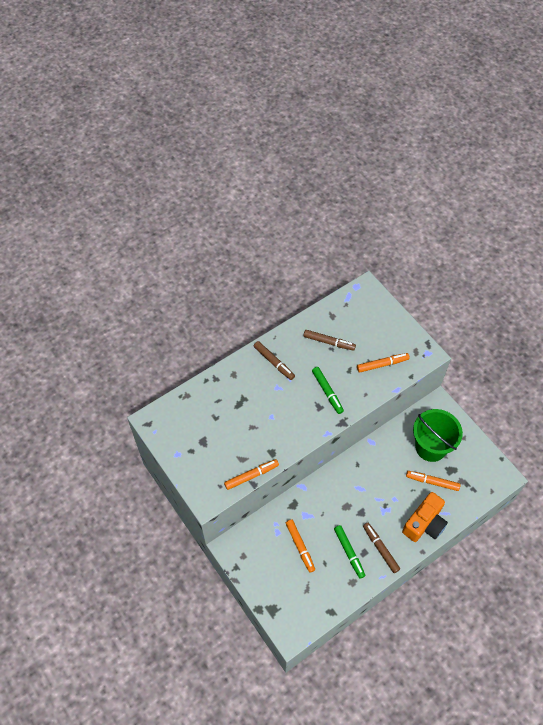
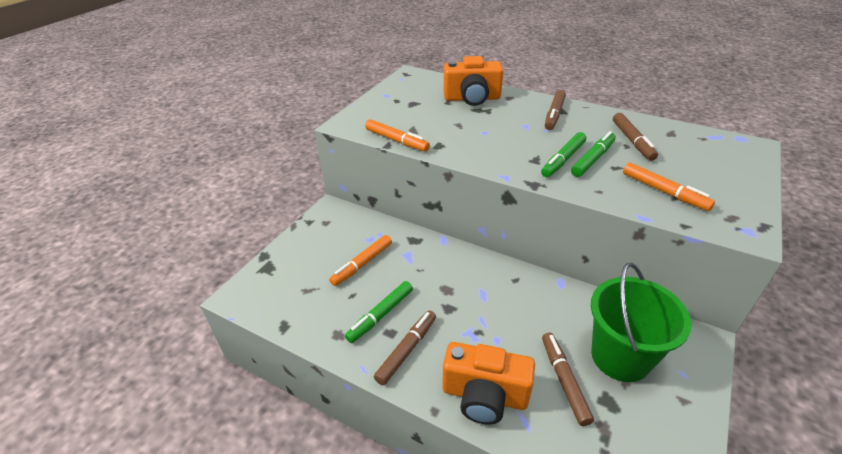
camera: 65 degrees right, 20 degrees down
orange marker [406,471,460,491] -> brown marker [542,333,594,426]
none -> orange camera [443,56,503,106]
none -> green marker [571,131,616,177]

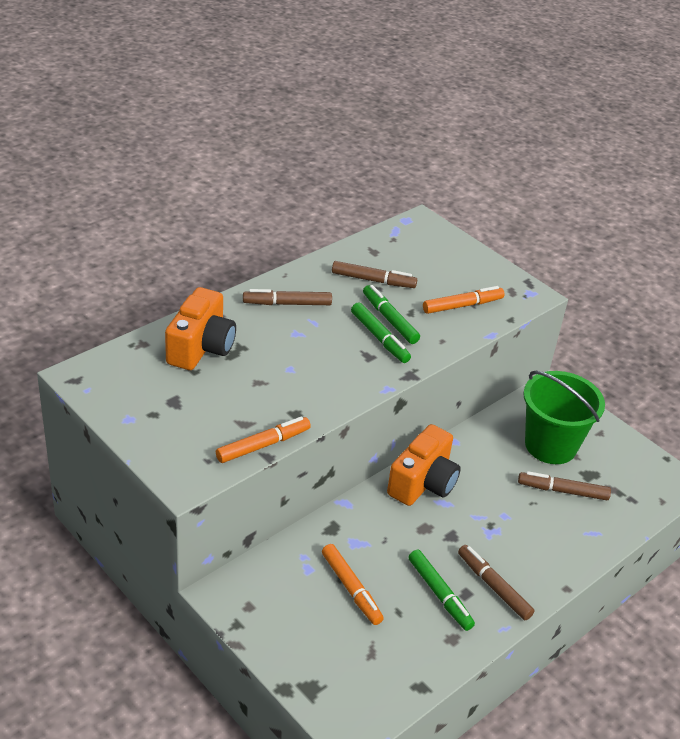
camera: 75 degrees left, 0 degrees up
orange camera [443,342,535,425] -> orange camera moved to [387,424,461,506]
brown marker [545,90,566,130] -> brown marker turned 135 degrees clockwise [243,289,332,305]

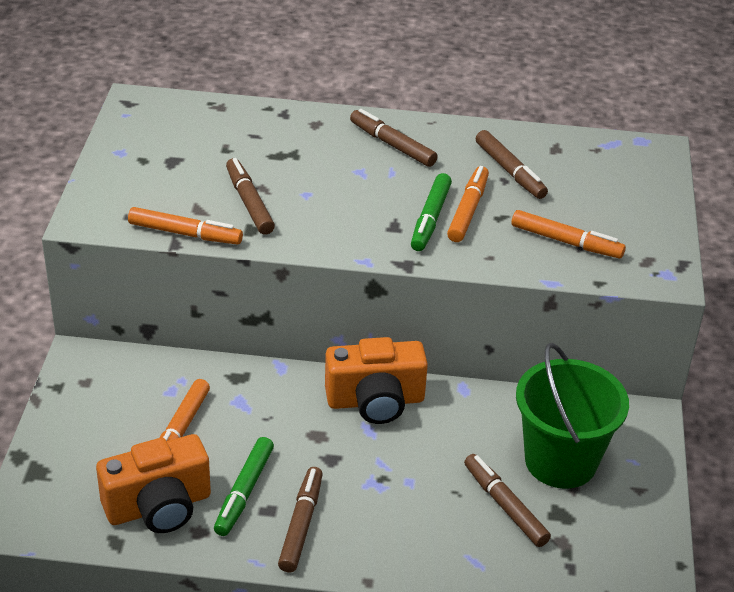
camera: 50 degrees right, 0 degrees up
orange camera [165,287,236,370] -> orange camera moved to [96,434,211,533]
green marker [363,285,420,344] -> orange marker [447,166,489,242]
none -> brown marker [226,158,275,235]

